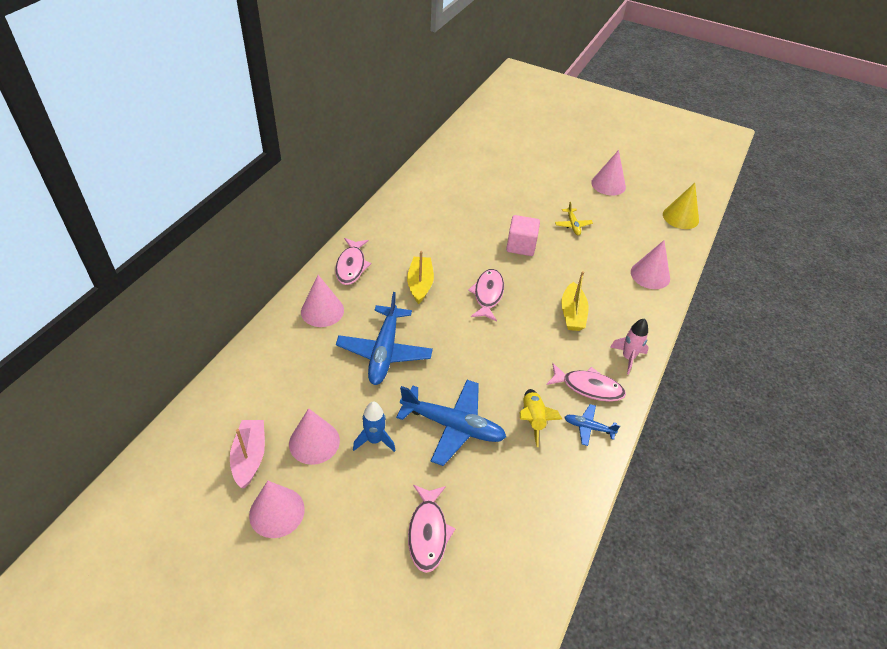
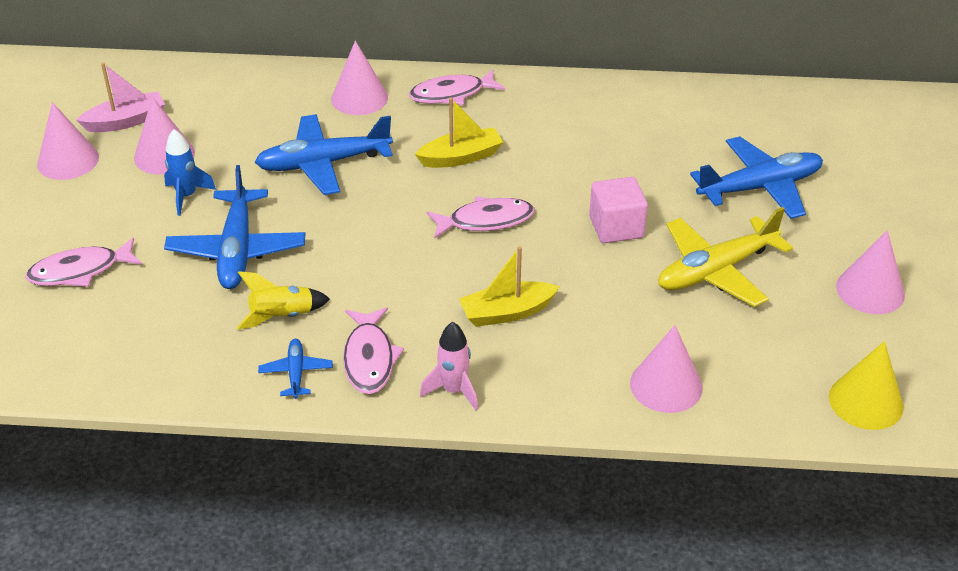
camera: 70 degrees right, 5 degrees down
yellow plane [555,202,593,235] -> yellow plane [658,207,793,307], size x2.06
none -> blue plane [690,136,823,219]

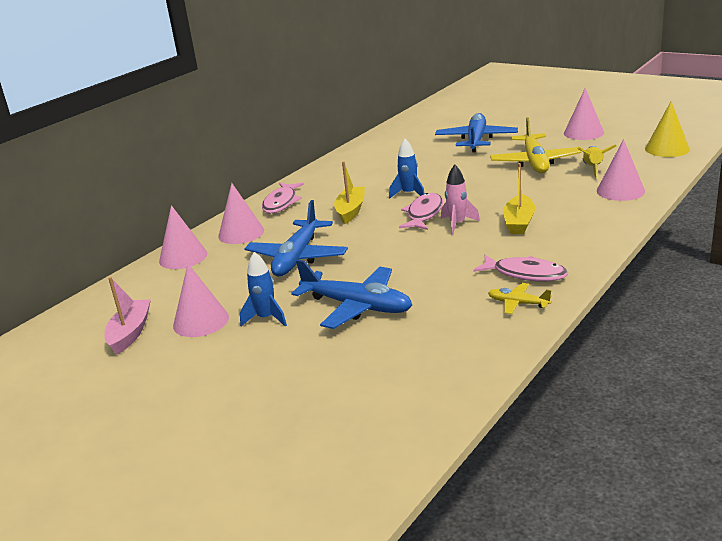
camera: 55 degrees left, 15 degrees down
pink fish [25,237,142,287] -> none
pink cone [37,102,99,180] -> pink cone moved to [159,205,207,269]
yellow rocket [237,271,330,329] -> yellow rocket moved to [577,145,616,179]
blue plane [258,339,333,399] -> yellow plane [488,283,552,314]
pink rocket [420,322,478,411] -> pink rocket moved to [441,165,480,235]
pink cube [589,177,648,243] -> none
none -> blue rocket [389,139,425,199]

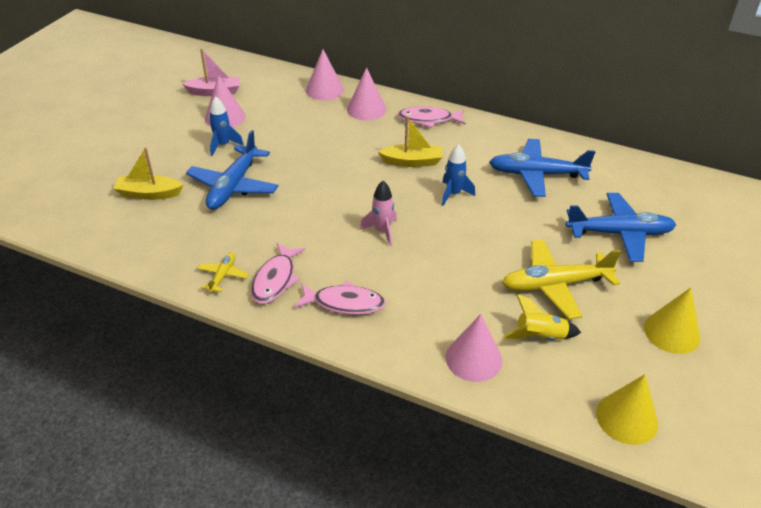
camera: 75 degrees right, 15 degrees up
blue plane [244,200,348,276] -> blue plane moved to [489,139,595,197]
pink fish [399,193,443,230] -> pink fish moved to [294,281,386,315]
yellow boat [503,163,535,234] -> yellow boat moved to [113,147,183,200]
pink cone [564,88,604,140] -> yellow cone [644,288,700,354]

